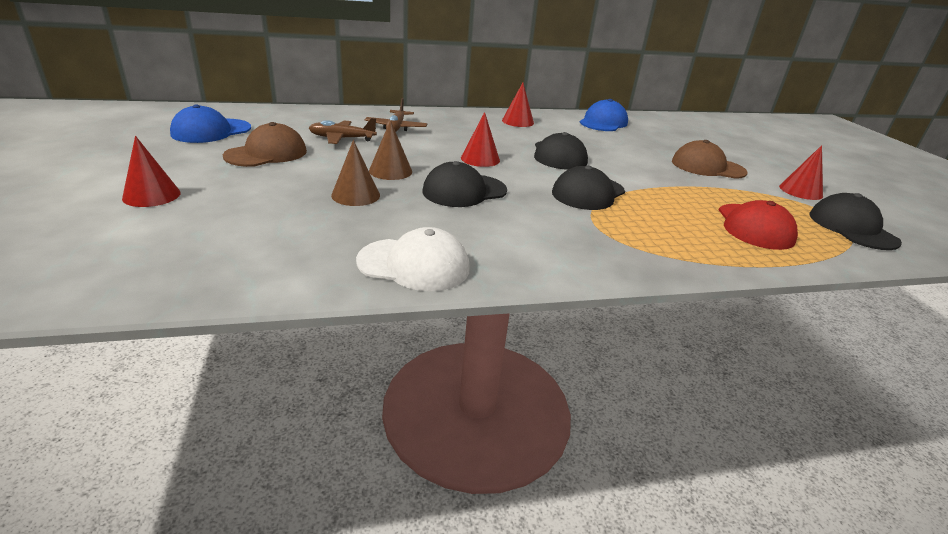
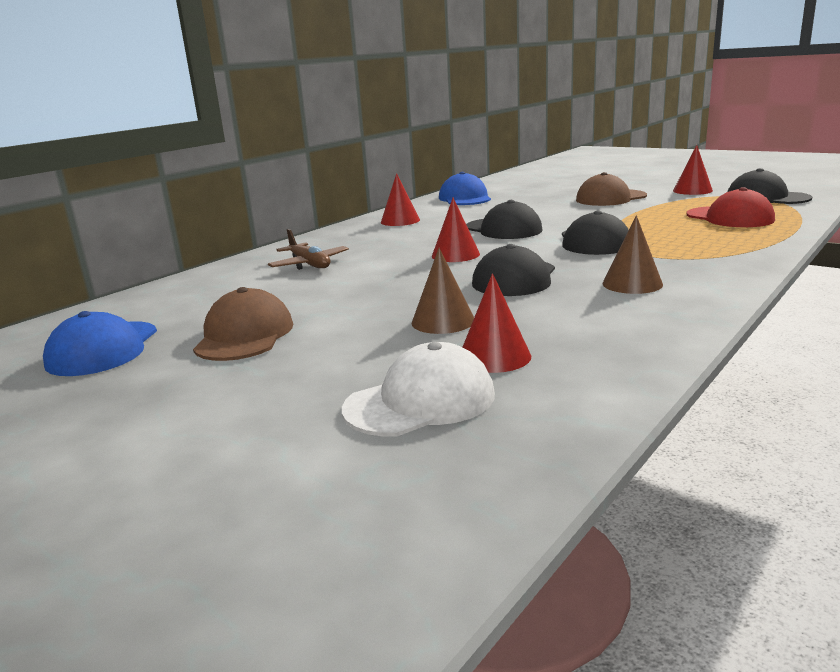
camera: 35 degrees left, 10 degrees down
red cone [122,136,181,207] -> red cone moved to [462,273,531,373]
brown plane [309,118,377,144] -> none
white cap [356,227,470,291] -> white cap moved to [342,342,495,436]
brown cone [369,120,412,180] -> brown cone moved to [603,215,663,294]

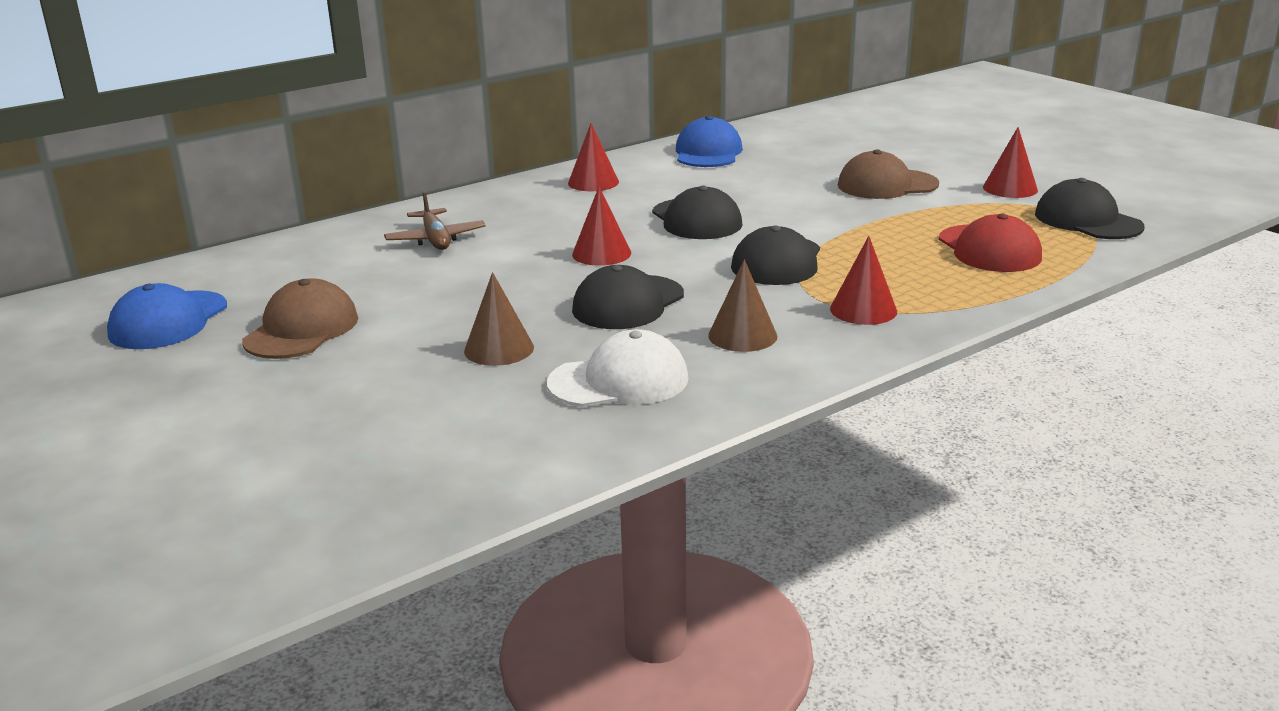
camera: 15 degrees right, 5 degrees up
white cap [342,342,495,436] -> white cap moved to [547,329,689,407]
red cone [462,273,531,373] -> red cone moved to [830,236,897,325]

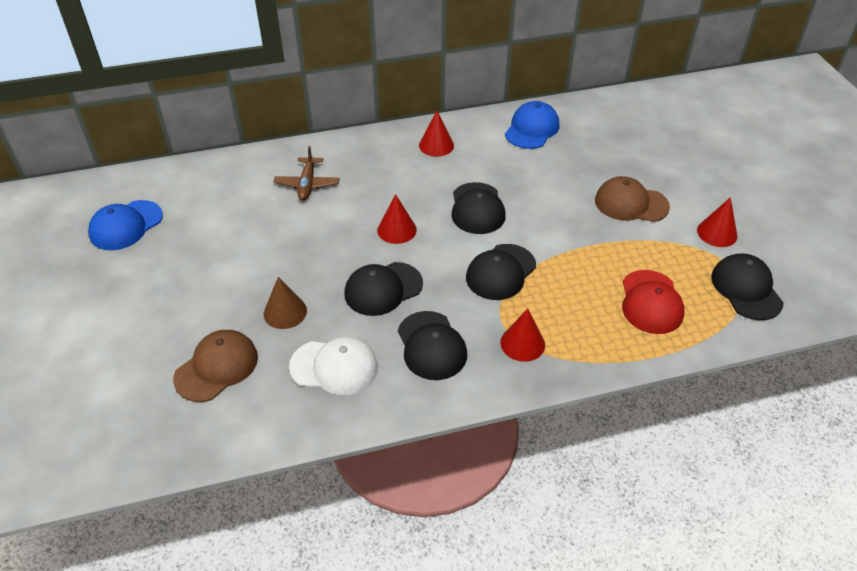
camera: 20 degrees right, 20 degrees up
brown cap [242,278,358,359] -> brown cap moved to [173,330,258,402]
brown cone [708,259,777,352] -> black cap [398,311,467,380]

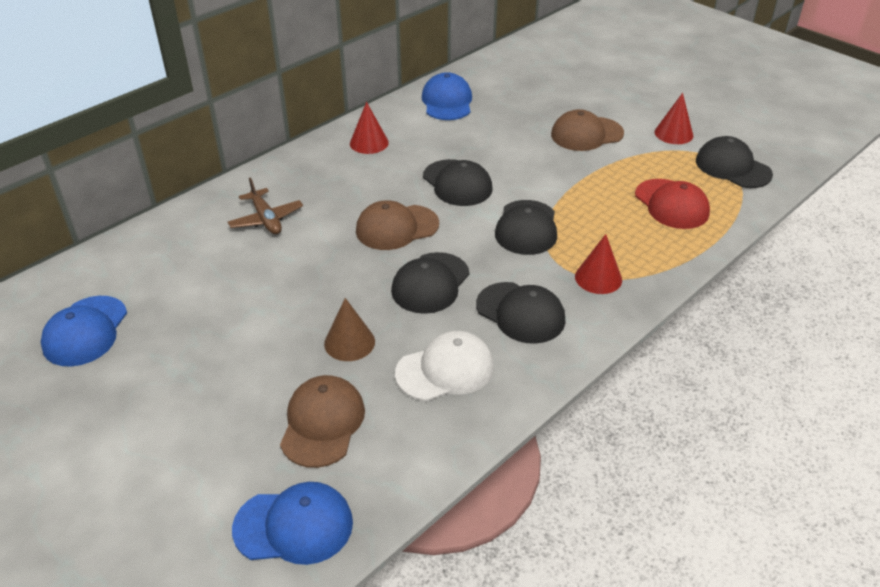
camera: 30 degrees left, 5 degrees down
red cone [377,194,417,244] -> brown cap [356,200,439,250]
none -> blue cap [232,482,353,565]

